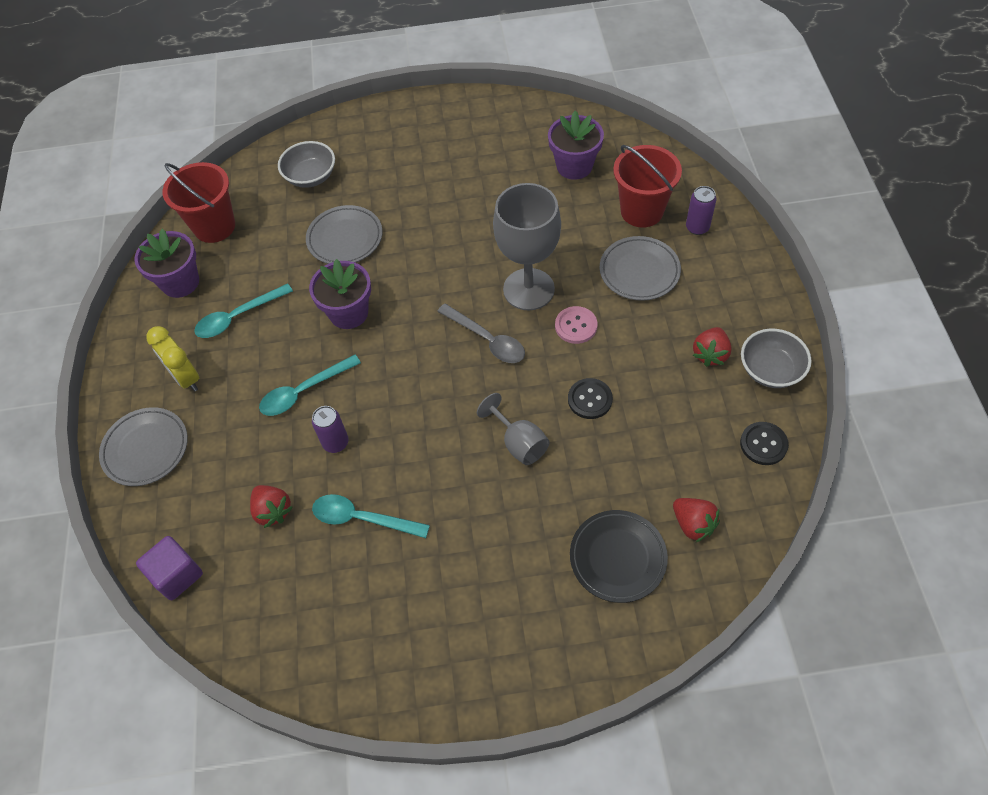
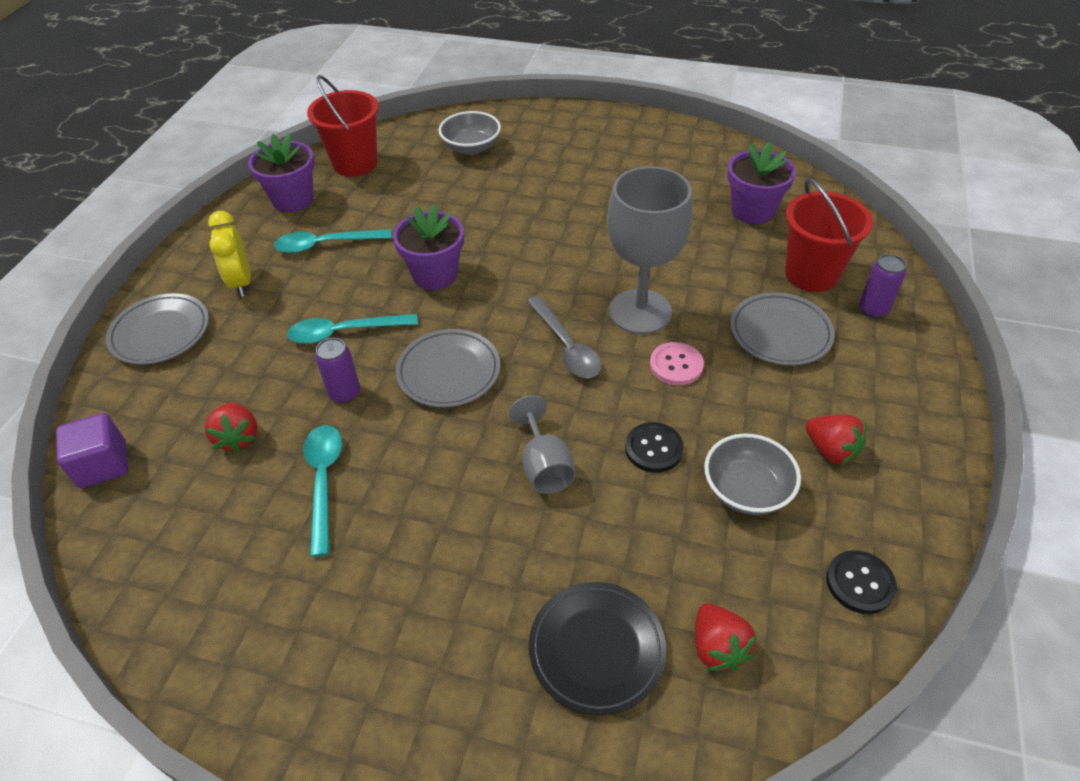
camera: 20 degrees right, 10 degrees down
grey plate [306,205,382,264] -> grey plate moved to [396,329,500,407]
turquoise spoon [312,494,430,538] -> turquoise spoon turned 45 degrees clockwise [303,425,343,557]
red strawberry [693,327,732,367] -> red strawberry turned 90 degrees counterclockwise [805,414,867,465]
grey bowl [741,329,812,388] -> grey bowl moved to [704,433,801,515]

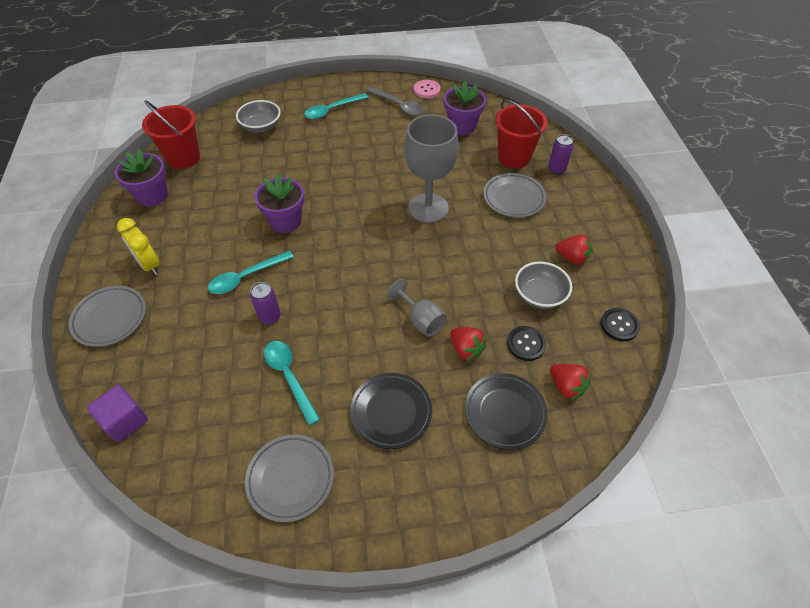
camera: 25 degrees left, 5 degrees up
red strawberry [205,402,257,453] -> red strawberry moved to [450,327,487,361]
turquoise spoon [274,229,392,253] -> turquoise spoon moved to [304,93,369,119]
grey plate [396,329,500,407] -> grey plate moved to [245,434,334,522]
grey spoon [527,296,602,378] -> grey spoon moved to [367,87,424,116]
black button [625,422,684,473] -> black button moved to [507,326,546,361]
pink button [650,342,704,385] -> pink button moved to [414,80,440,98]
none -> black plate [350,373,432,449]

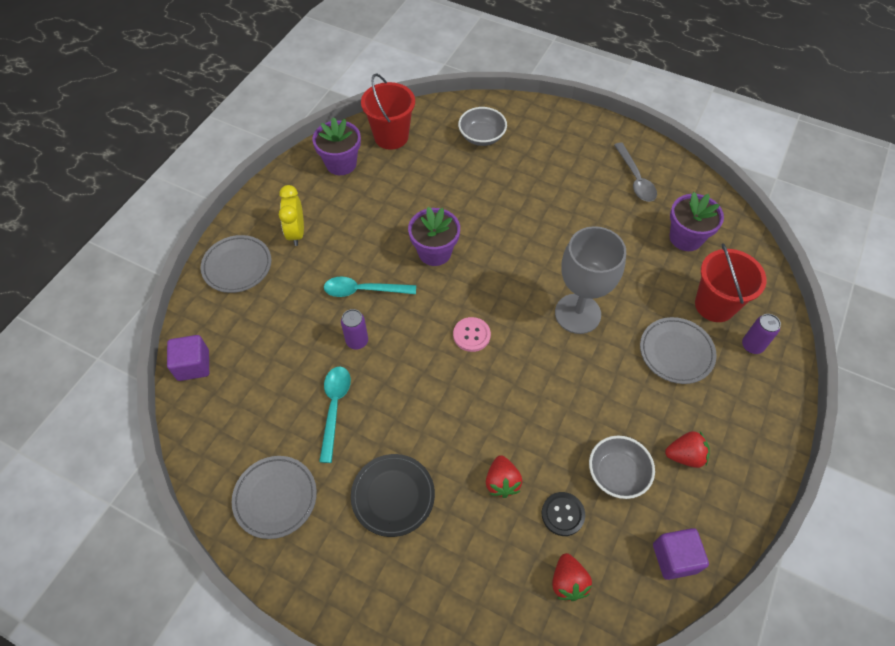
camera: 35 degrees right, 5 degrees up
turquoise spoon [304,93,369,119] -> none
grey goblet [387,279,447,337] -> none
pink button [414,80,440,98] -> pink button moved to [453,317,491,352]
black plate [465,373,548,450] -> none
red strawberry [555,235,592,265] -> red strawberry turned 60 degrees counterclockwise [665,431,710,468]
black button [600,308,640,342] -> purple cube [653,528,709,580]

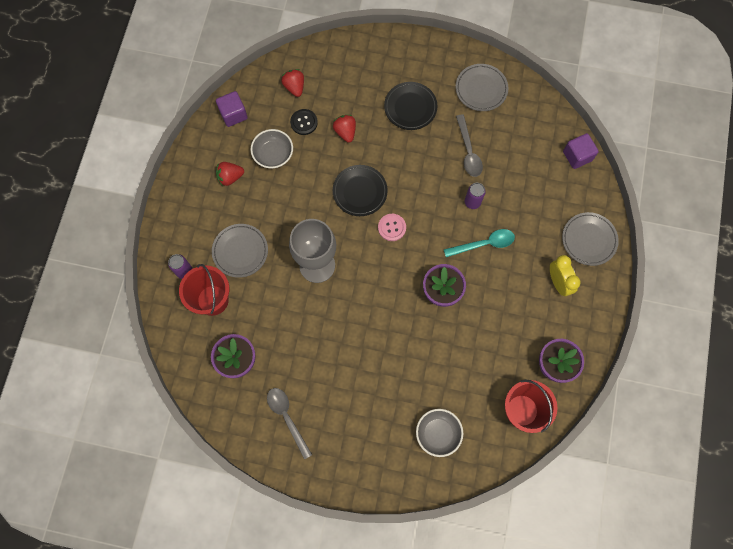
camera: 165 degrees right, 15 degrees up
turquoise spoon [319,366,351,463] -> grey spoon [456,114,483,177]
none -> black plate [333,165,388,216]

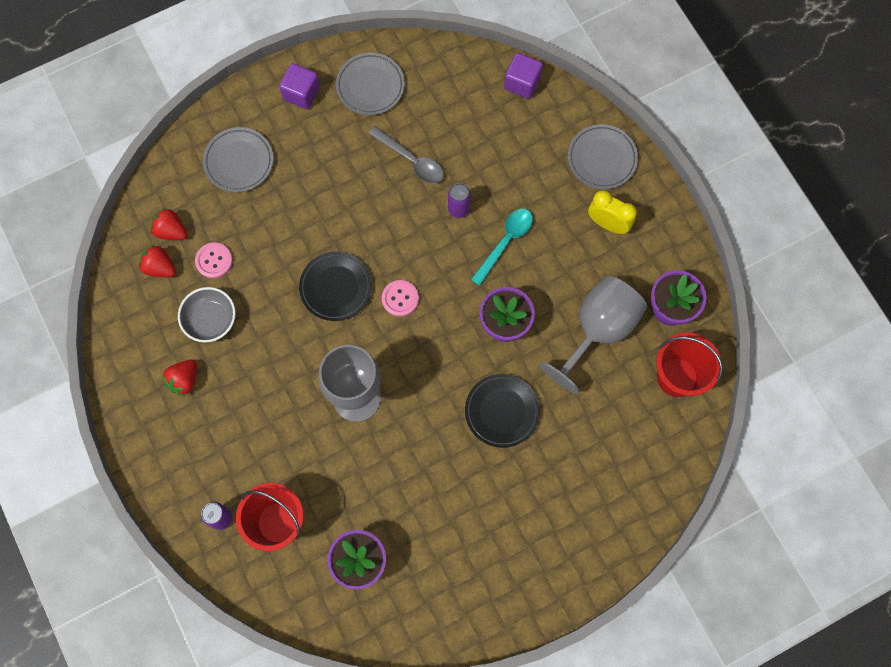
camera: 40 degrees left, 0 degrees up
grey plate [212,224,268,278] -> grey plate moved to [203,127,273,192]
purple cube [216,91,248,127] -> purple cube moved to [279,63,320,109]
grey spoon [267,388,312,460] -> none
black button [290,109,318,135] -> pink button [195,242,232,278]
red strawberry [333,115,356,143] -> red strawberry moved to [139,245,176,277]
black plate [384,82,437,130] -> black plate moved to [465,374,540,448]
grey bowl [416,409,463,457] -> none
none -> grey goblet [539,276,647,394]

